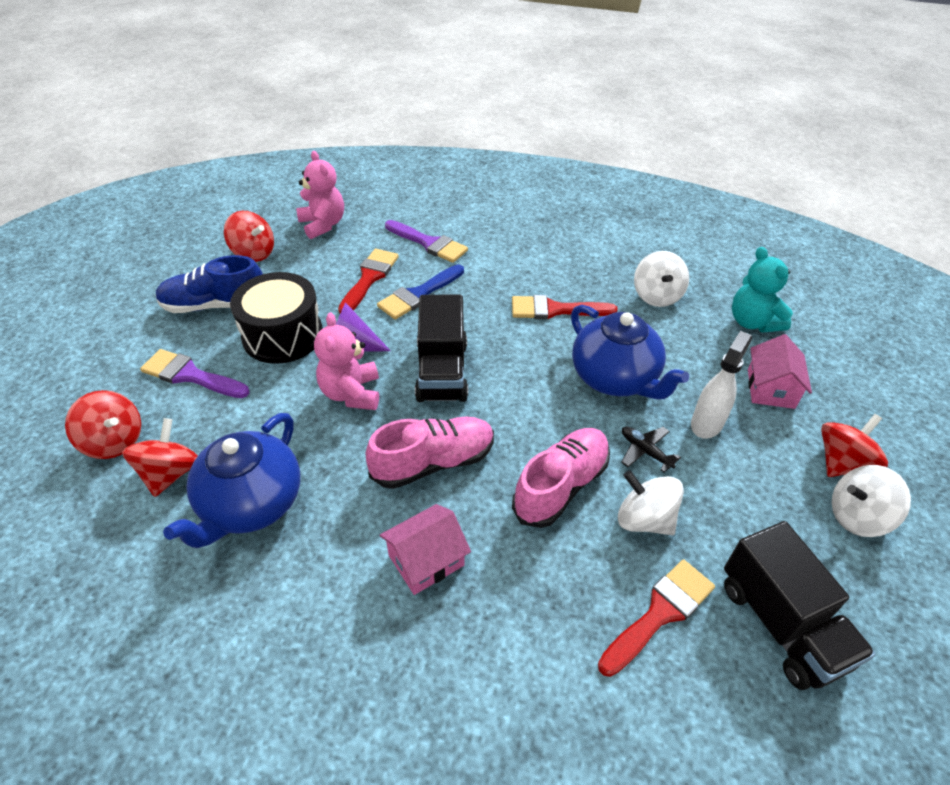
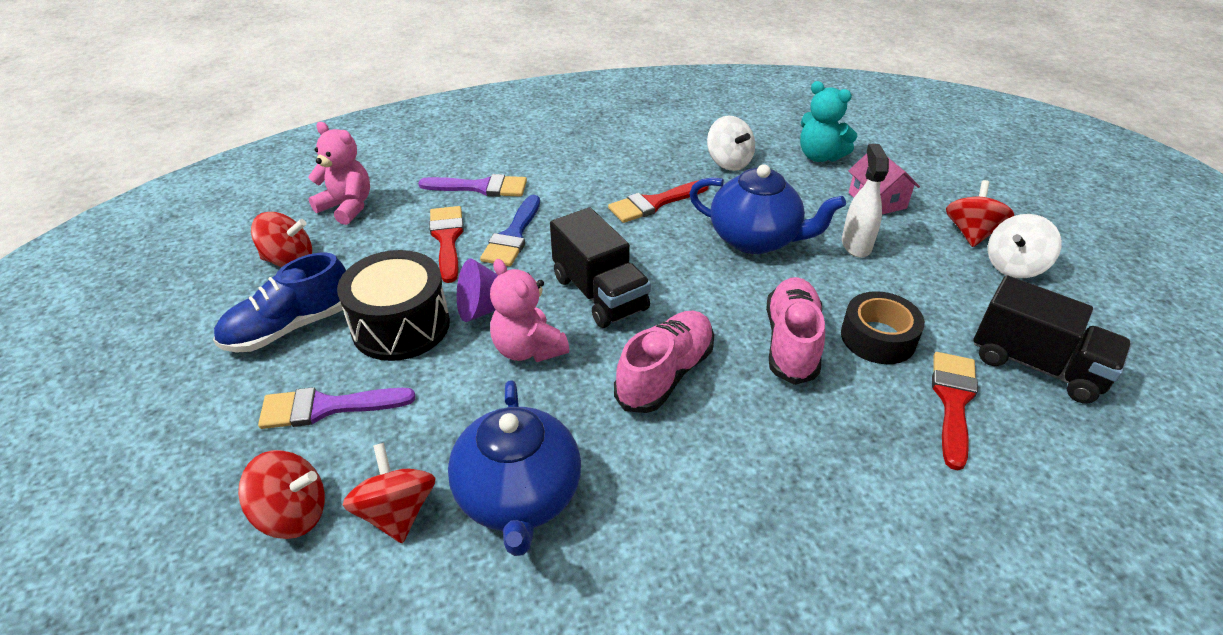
camera: 30 degrees left, 5 degrees down
pink house [380,504,471,595] -> none
white spinning top [618,470,684,535] -> black tape [841,291,925,364]
black plane [621,427,681,473] -> none

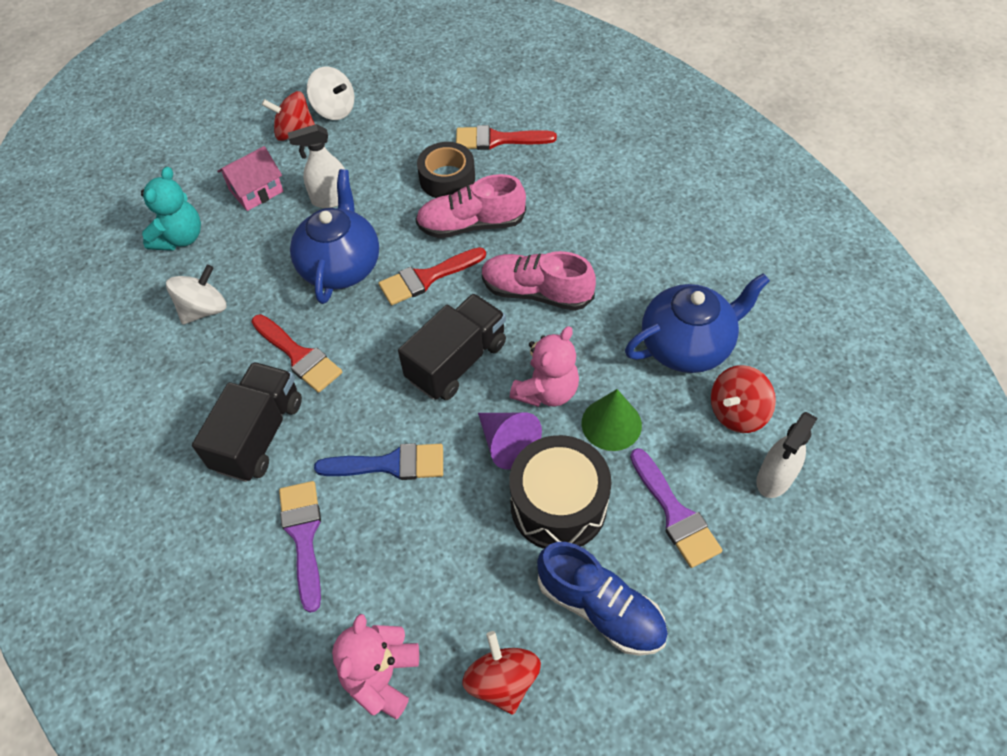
camera: 105 degrees left, 15 degrees up
red spinning top [238,450,325,539] -> white spray bottle [756,412,818,498]
red brush [429,206,464,283] -> red brush moved to [379,247,486,305]
black truck [974,275,1132,403] -> black truck moved to [192,362,302,482]
none -> green cone [581,389,642,451]

